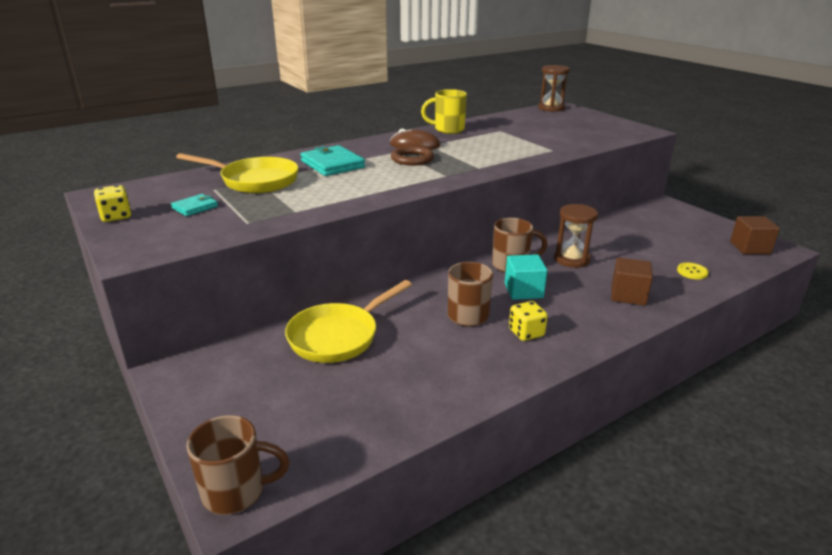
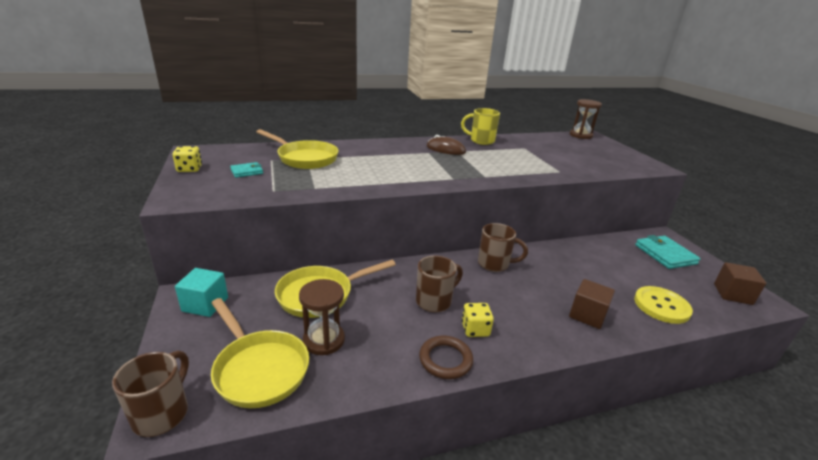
camera: 15 degrees right, 0 degrees up
brown mug [186,415,289,515] -> brown mug turned 90 degrees counterclockwise [112,350,189,437]
turquoise wallet [300,145,365,176] -> turquoise wallet moved to [635,235,701,269]
brown ring [391,146,434,166] -> brown ring moved to [419,336,473,379]
turquoise cube [505,254,547,300] -> turquoise cube moved to [175,268,228,317]
brown hourglass [554,204,598,268] -> brown hourglass moved to [299,279,345,355]
yellow button [677,263,709,279] -> yellow button [634,286,693,324], size x1.88
none -> yellow pan [211,298,309,408]

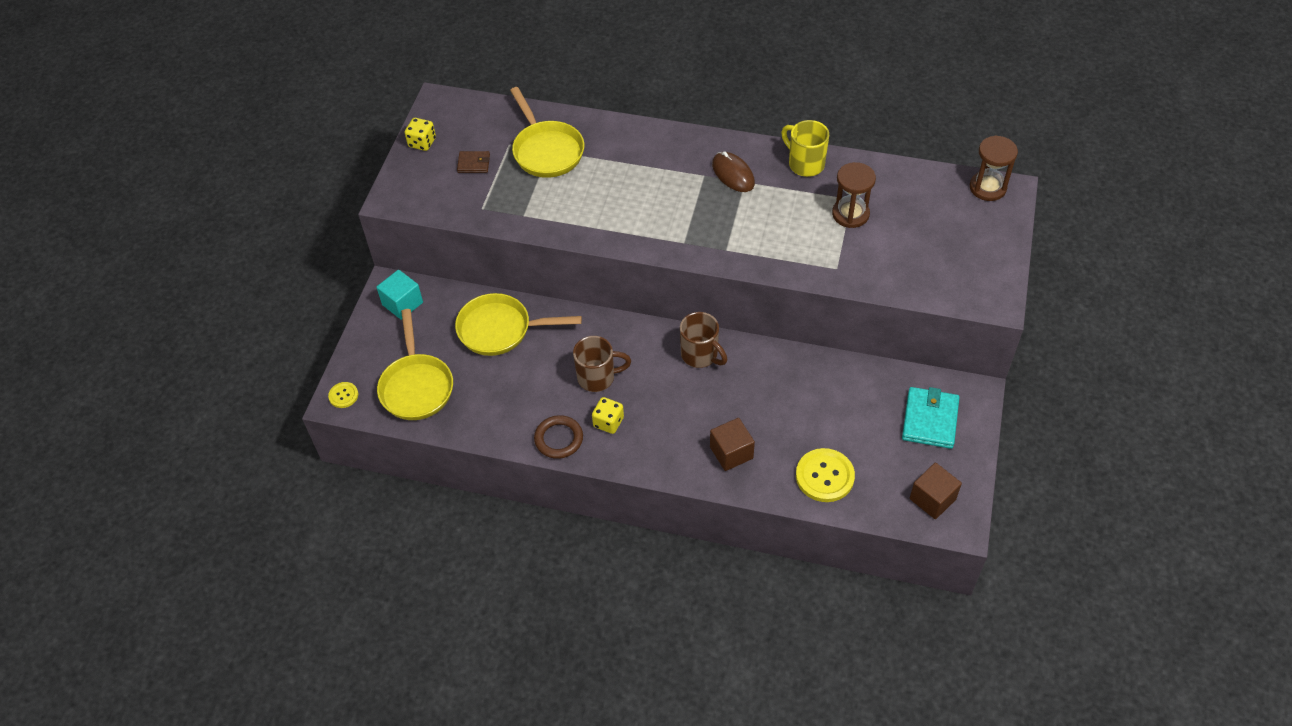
camera: 35 degrees right, 25 degrees up
brown mug [112,350,189,437] -> yellow button [328,382,358,408]
turquoise wallet [230,162,263,178] -> brown wallet [457,151,490,173]
brown hourglass [299,279,345,355] -> brown hourglass moved to [832,162,876,228]

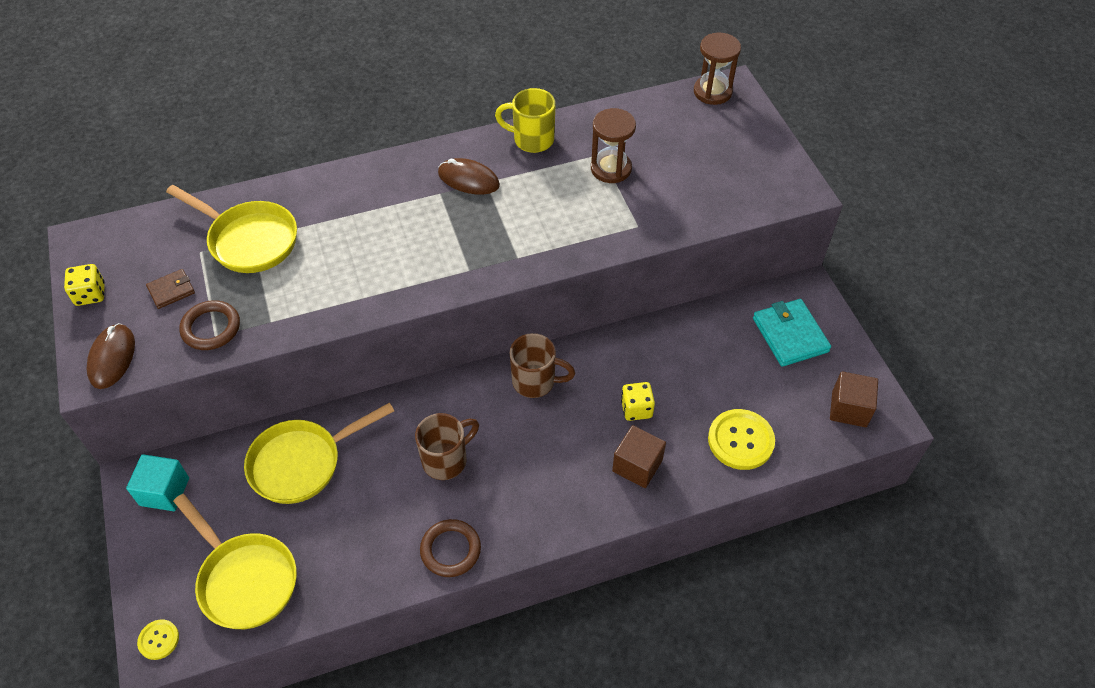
camera: 35 degrees left, 0 degrees up
yellow dice [592,397,624,434] -> yellow dice moved to [621,382,655,421]
none -> brown mouse [86,323,135,389]
none -> brown ring [179,300,240,350]

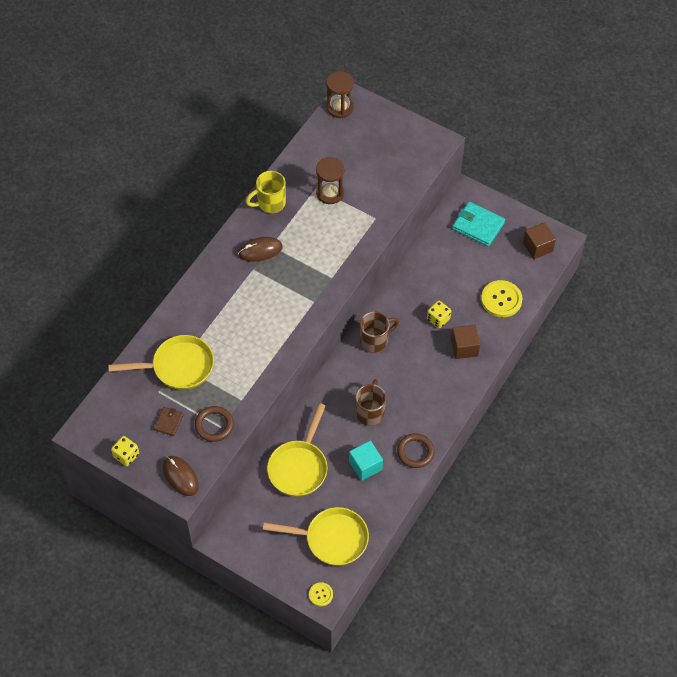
camera: 40 degrees left, 5 degrees up
turquoise cube [126,454,189,511] -> turquoise cube moved to [349,441,383,481]

